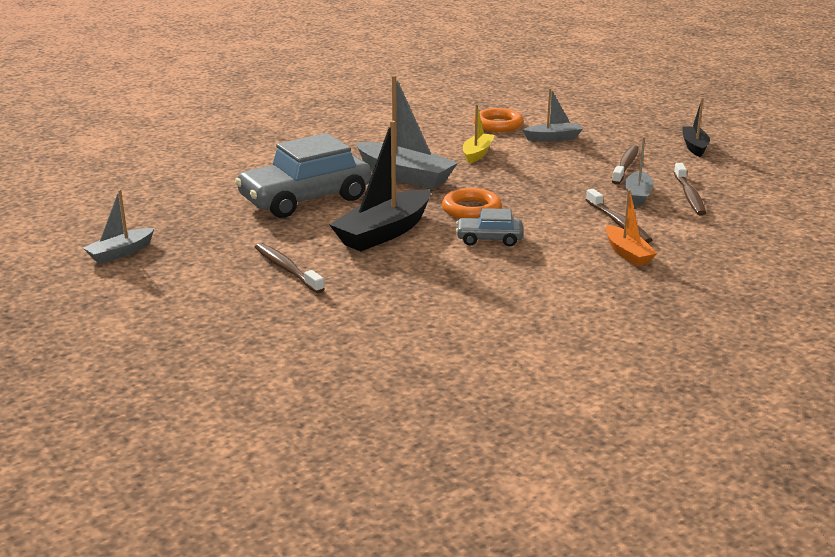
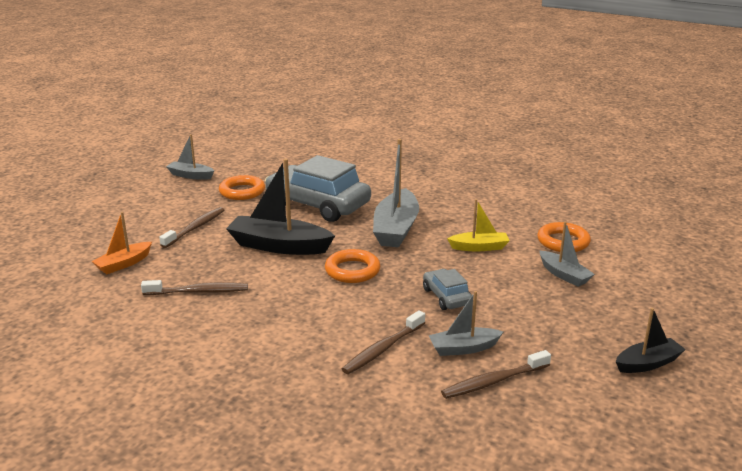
camera: 65 degrees right, 0 degrees up
grey car [456,208,523,246] -> grey car moved to [423,269,472,310]
orange boat [606,189,657,266] -> orange boat moved to [91,212,152,274]
brown toothbrush [612,145,639,185] -> brown toothbrush moved to [141,280,248,295]
none -> orange ring [219,175,265,200]

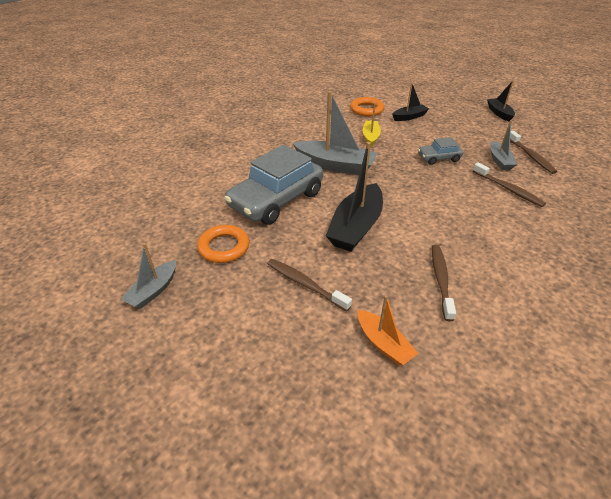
camera: 80 degrees left, 15 degrees up
orange ring [325,249,380,283] -> none
grey boat [540,221,595,287] -> black boat [392,83,429,121]

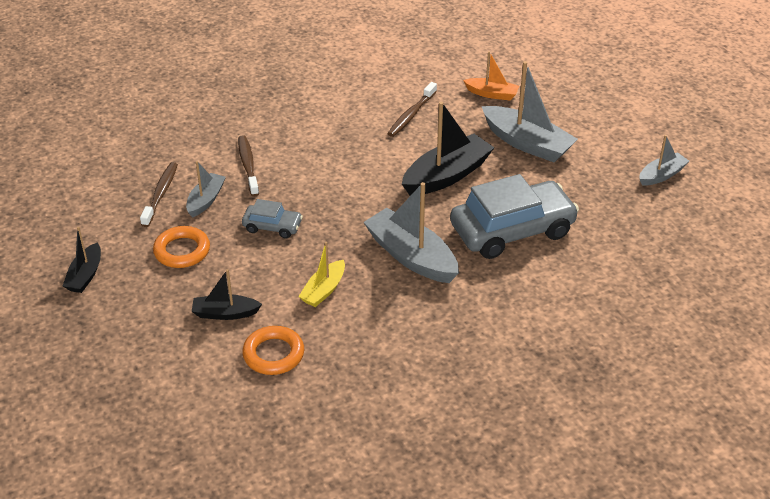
camera: 155 degrees left, 0 degrees up
orange ring [197,225,249,263] -> orange ring moved to [153,226,210,268]
brown toothbrush [267,259,352,311] -> grey boat [482,61,578,162]
orange boat [358,295,419,365] -> orange boat turned 120 degrees clockwise [463,51,519,100]

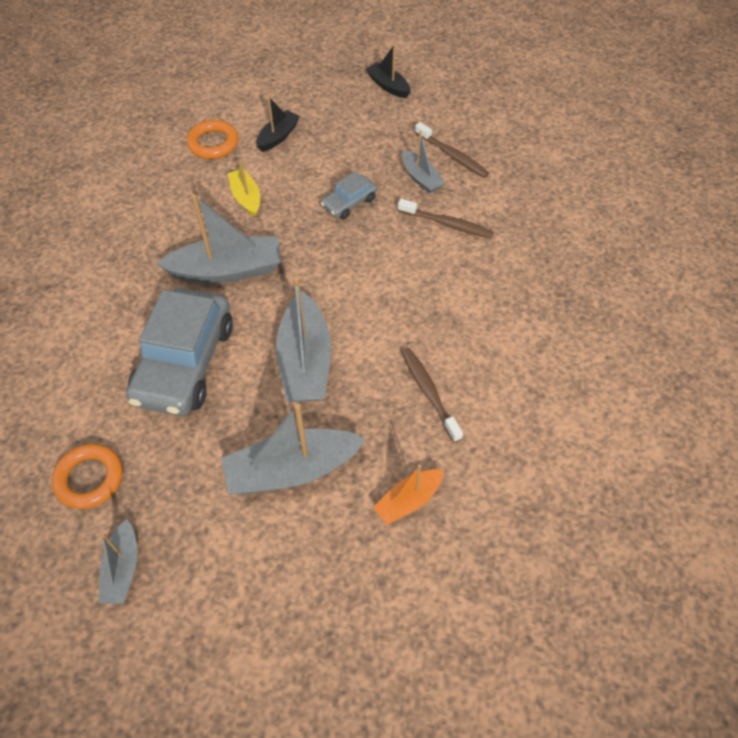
camera: 125 degrees right, 15 degrees up
orange ring [153,226,210,268] -> orange ring moved to [52,444,123,509]
black boat [402,102,494,196] -> grey boat [276,277,331,402]

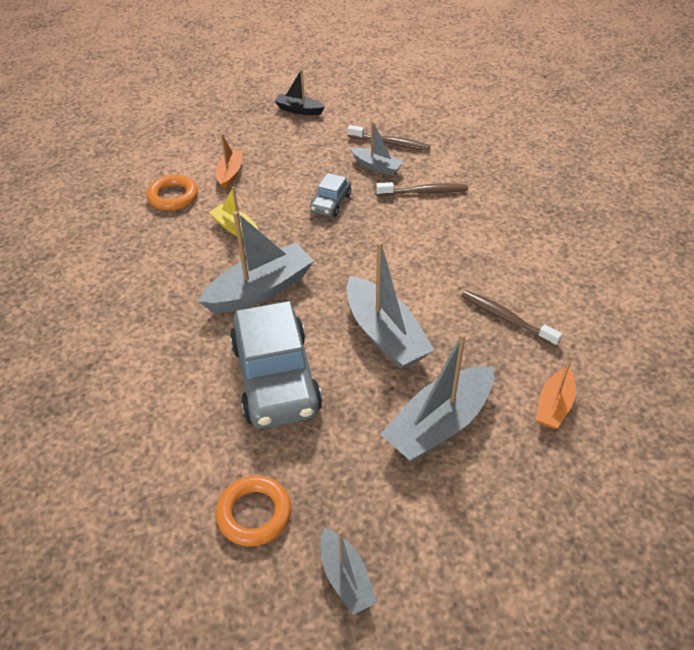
camera: 25 degrees left, 10 degrees down
black boat [256,97,300,152] -> orange boat [216,134,243,189]

